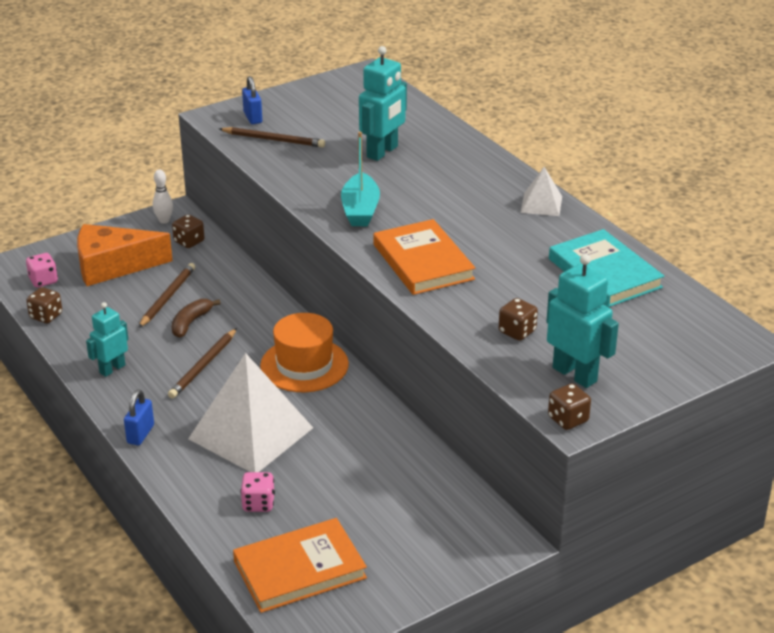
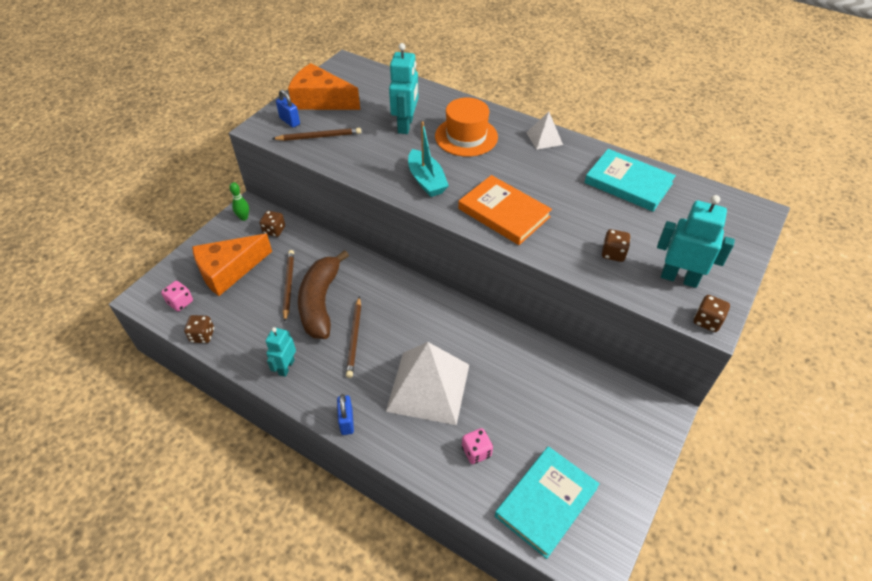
camera: 25 degrees left, 15 degrees up
white bowling pin [152,169,173,224] -> green bowling pin [229,182,249,221]
brown banana [172,299,221,338] -> brown banana [298,250,349,339], size x2.02
orange book [233,518,367,613] -> turquoise book [495,446,600,559]
orange hat [260,313,349,392] -> orange hat moved to [435,98,498,157]
none -> orange cheese [288,63,360,110]

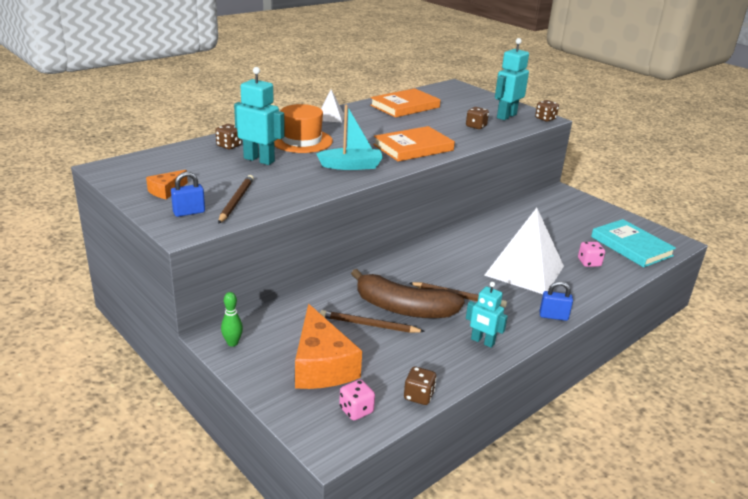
camera: 75 degrees left, 20 degrees down
brown dice [260,211,285,237] -> brown dice moved to [216,124,242,149]
orange cheese [288,63,360,110] -> orange cheese [146,170,188,199], size x0.49
turquoise book [584,149,676,212] -> orange book [370,88,441,118]

